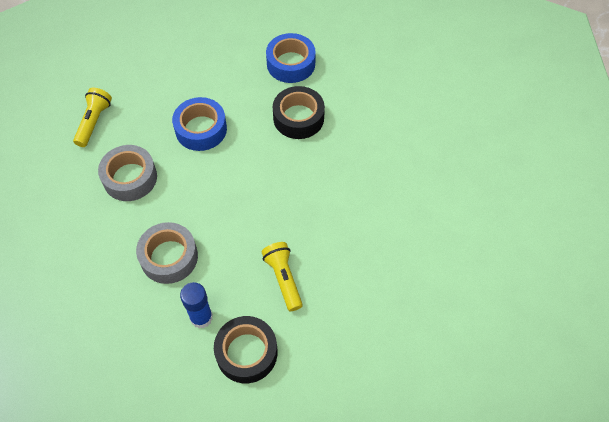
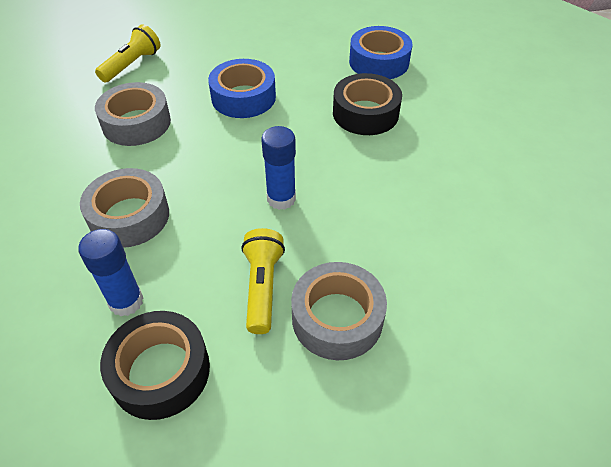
camera: 20 degrees right, 10 degrees down
none -> blue glue stick [261,126,296,210]
none -> grey tape [291,262,387,360]

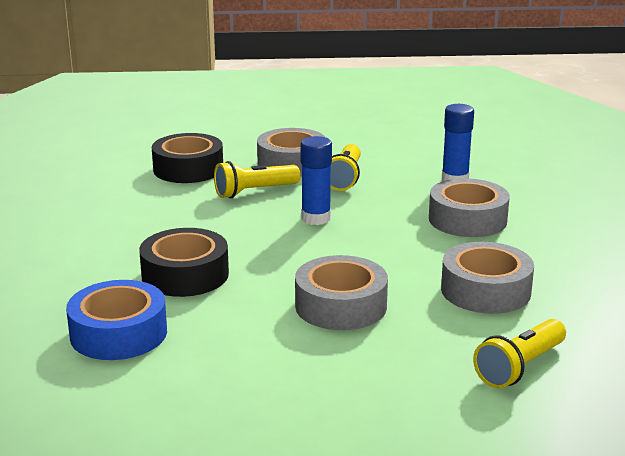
camera: 170 degrees left, 25 degrees down
black tape [100,311,210,420] -> black tape moved to [152,133,223,183]
blue tape [208,59,276,118] -> grey tape [295,255,388,330]
none -> yellow flashlight [214,161,300,198]

